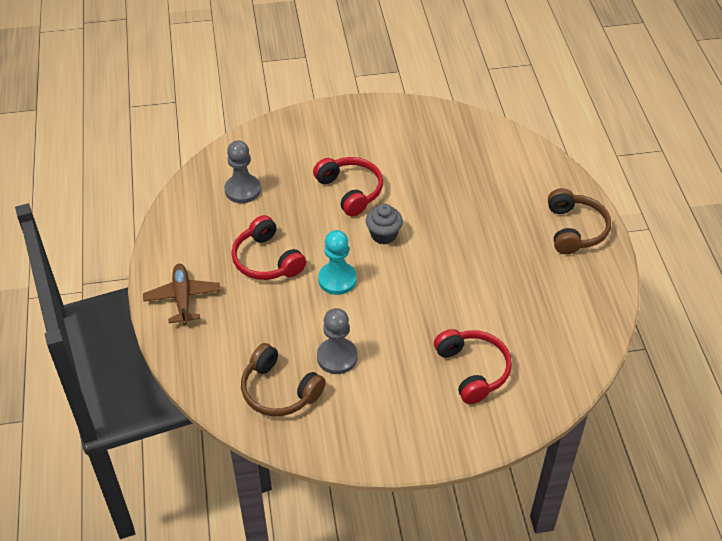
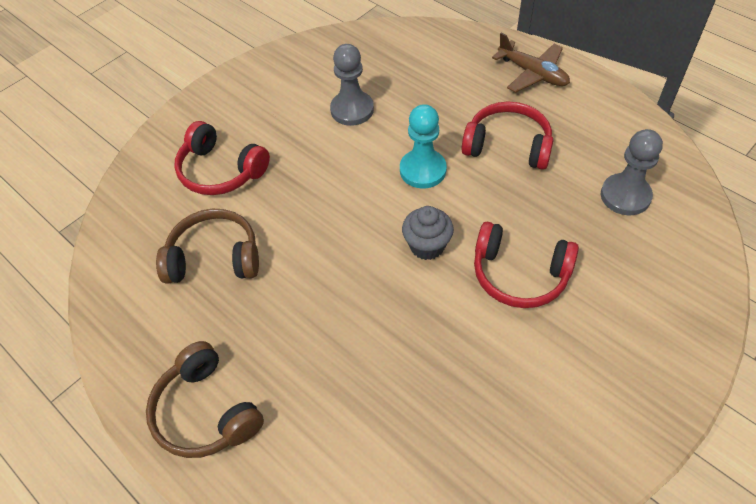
camera: 145 degrees right, 5 degrees up
brown headphones [241,343,326,416] -> brown headphones moved to [156,209,259,284]

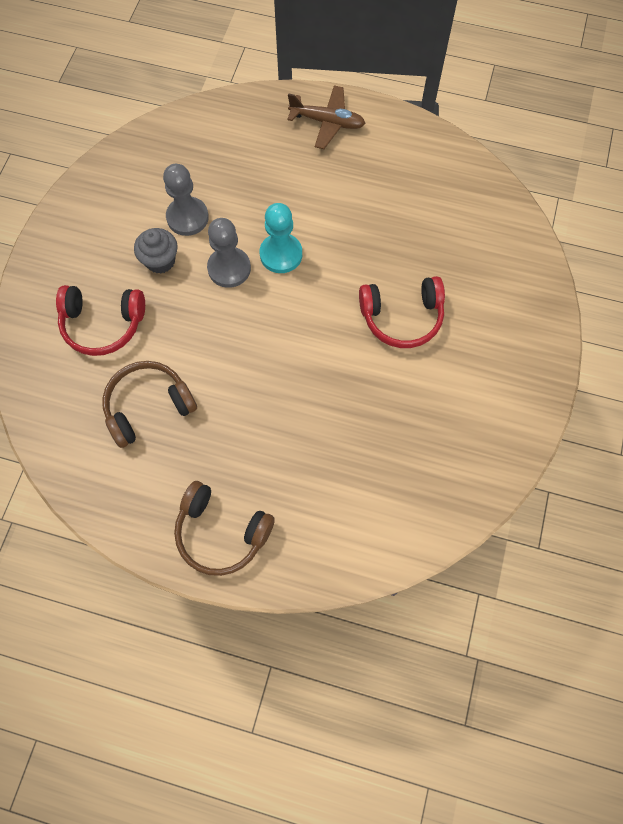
camera: 30 degrees left, 15 degrees up
grey cupcake [402,206,454,260] -> grey cupcake moved to [134,228,178,274]
red headphones [462,101,553,170] -> none
grey pawn [601,129,663,215] -> grey pawn moved to [207,218,251,288]

